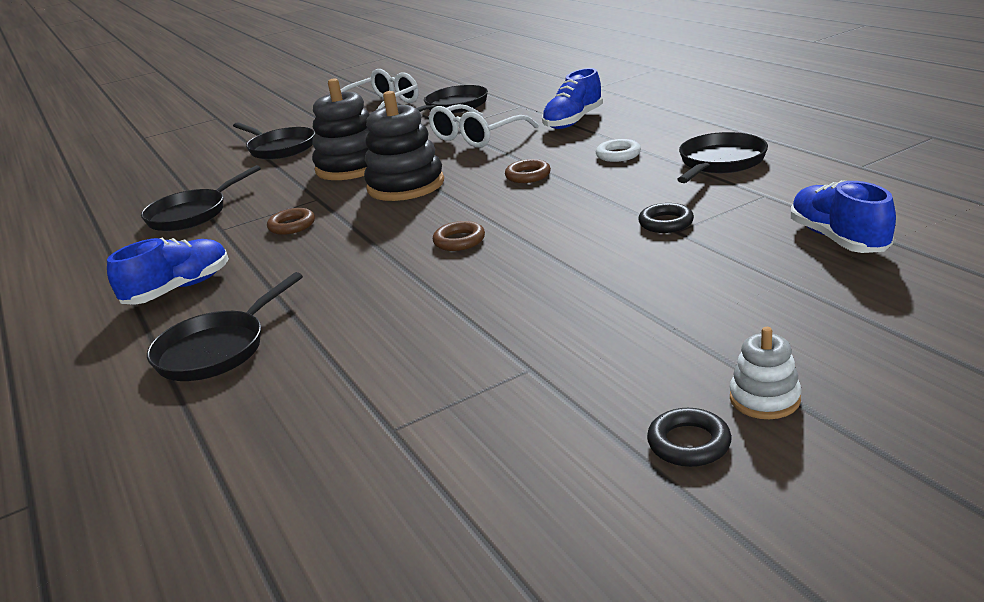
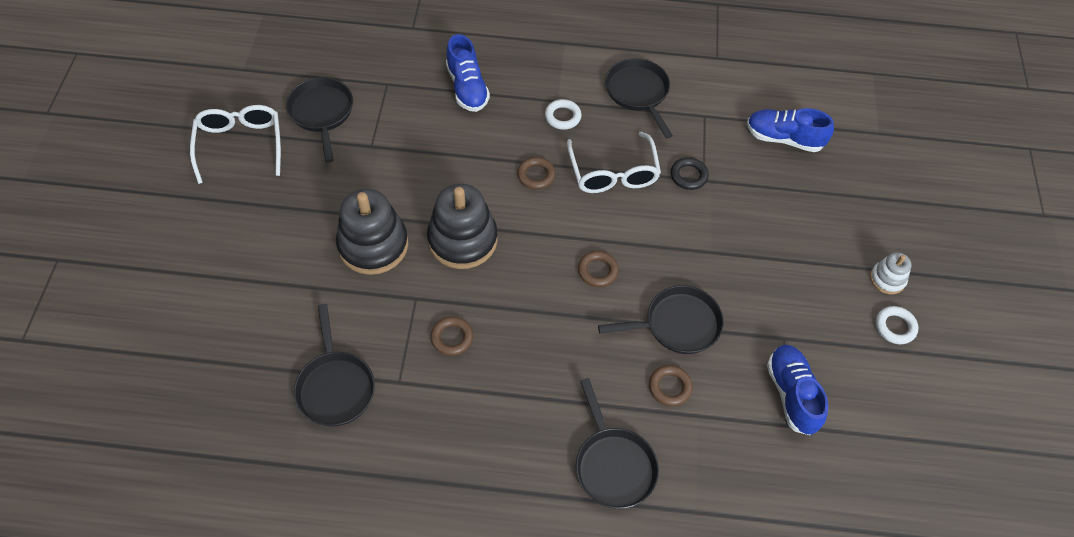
camera: 60 degrees left, 30 degrees up
blue shoe [107,238,229,305] -> blue shoe moved to [767,345,828,435]
black pan [233,122,315,160] -> black pan moved to [598,285,724,354]
white glasses [429,104,539,148] -> white glasses moved to [567,132,661,193]
black ring [647,408,732,467] -> white ring [876,306,918,344]
none -> brown ring [649,365,693,406]

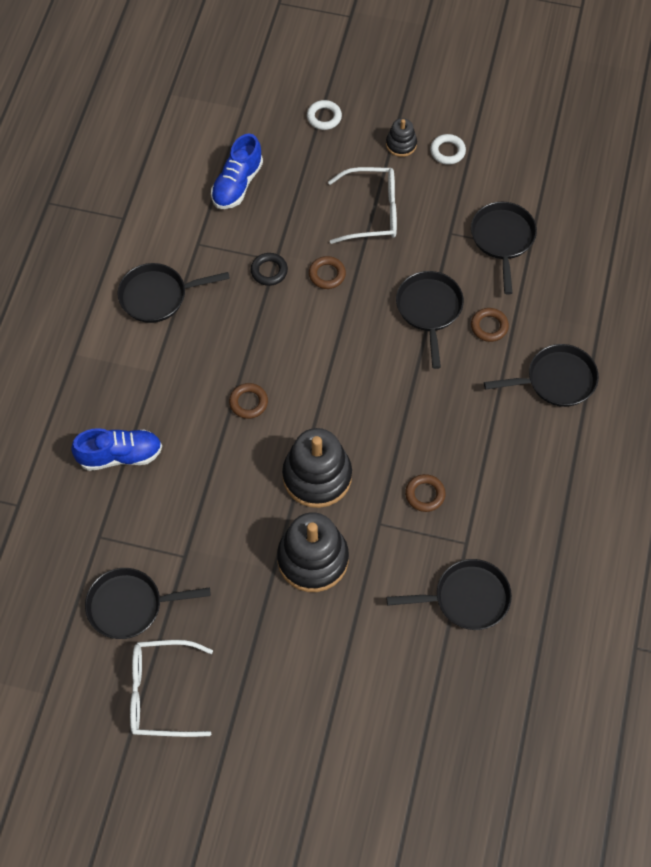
camera: 80 degrees left, 5 degrees up
white ring [545,99,582,130] -> white ring moved to [307,100,342,130]
white glasses [567,132,661,193] -> white glasses moved to [328,167,397,244]
brown ring [578,251,619,287] -> brown ring moved to [309,256,346,289]
blue shoe [767,345,828,435] -> black pan [471,202,537,294]
white stacking toy [870,252,912,295] -> black stacking toy [386,118,417,157]

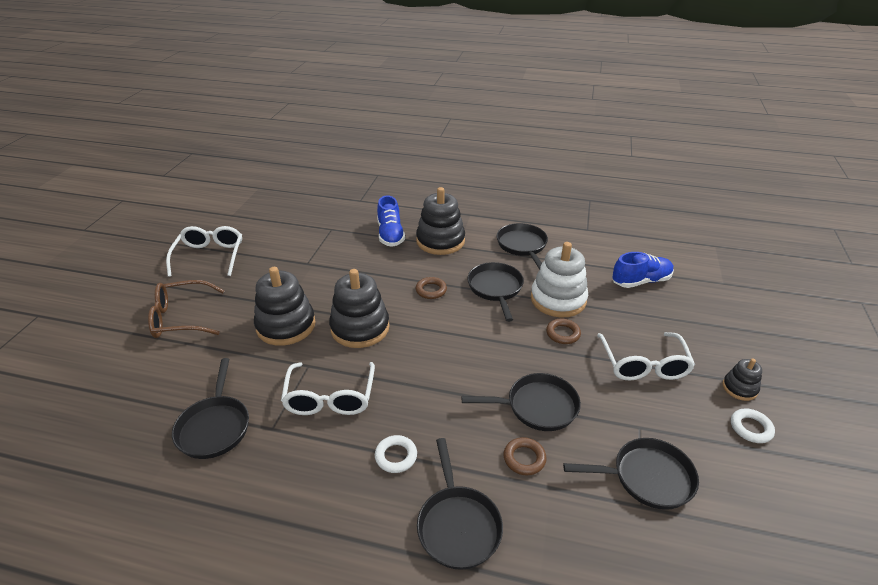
camera: 90 degrees right, 25 degrees down
black pan [85,568,211,639] -> black pan moved to [467,262,524,322]
blue shoe [211,133,263,209] -> blue shoe turned 135 degrees clockwise [612,252,674,288]
black ring [251,253,288,286] -> white stacking toy [531,242,588,318]
white ring [307,100,342,130] -> white ring moved to [375,435,417,473]
brown ring [405,474,446,512] -> white glasses [281,362,375,415]
none -> brown glasses [148,280,225,338]
none -> black stacking toy [416,187,465,255]

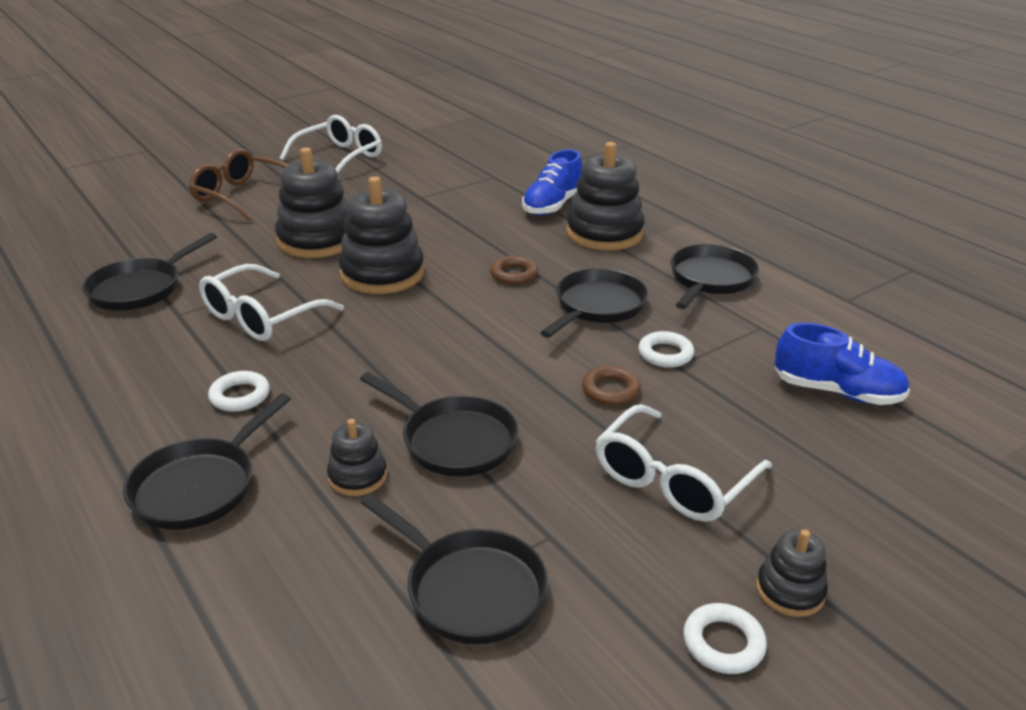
camera: 40 degrees right, 5 degrees down
brown ring [504,437,547,475] -> black stacking toy [327,419,387,496]
white stacking toy [531,242,588,318] -> white ring [638,331,694,368]

